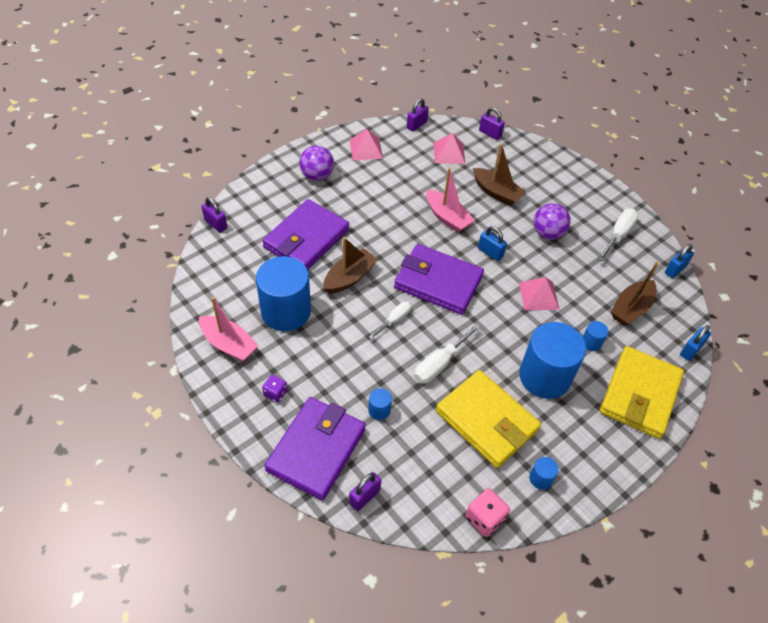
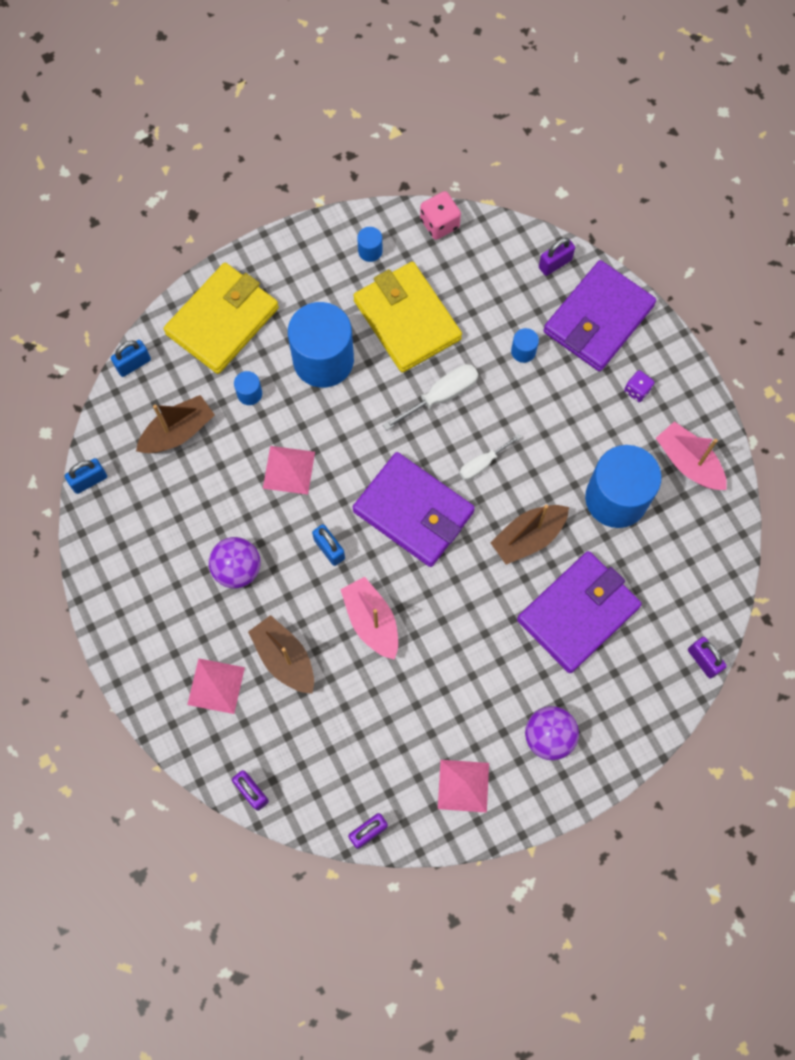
camera: 165 degrees left, 20 degrees up
pink pyramid [434,133,465,164] -> pink pyramid moved to [187,658,245,714]
white screwdriver [597,209,639,261] -> none

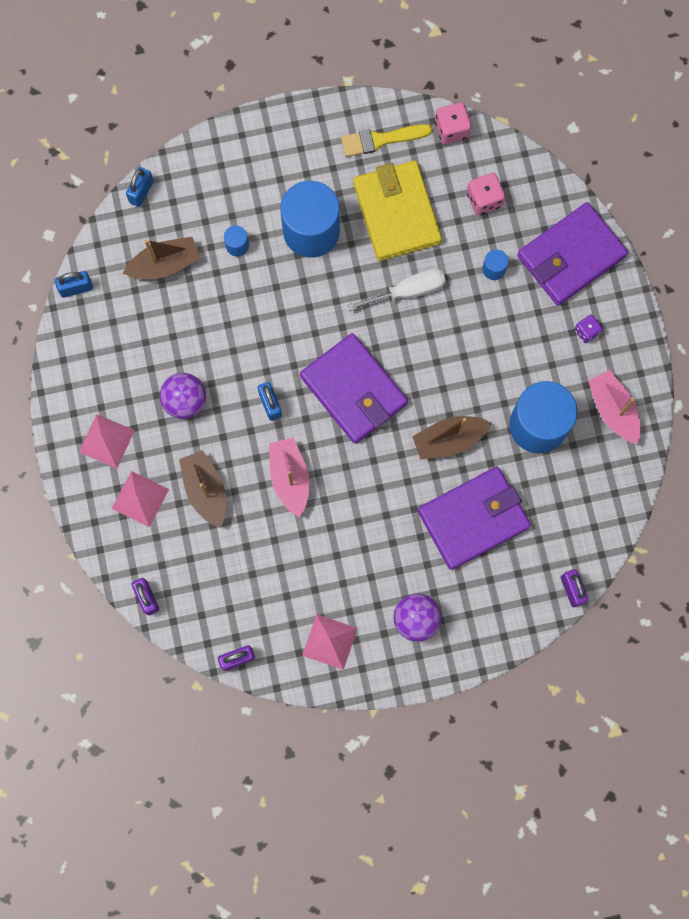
camera: 15 degrees right, 5 degrees up
blue padlock [111,340,151,377] -> blue padlock turned 45 degrees counterclockwise [126,167,154,207]
yellow wallet [164,263,279,374] -> none
pink pyramid [263,446,315,495] -> pink pyramid moved to [79,414,135,468]
blue cylinder [357,227,383,262] -> yellow brush [341,124,432,157]
white screwdriver [459,434,521,480] -> none
purple padlock [539,238,575,276] -> none
none -> pink dice [467,173,505,215]

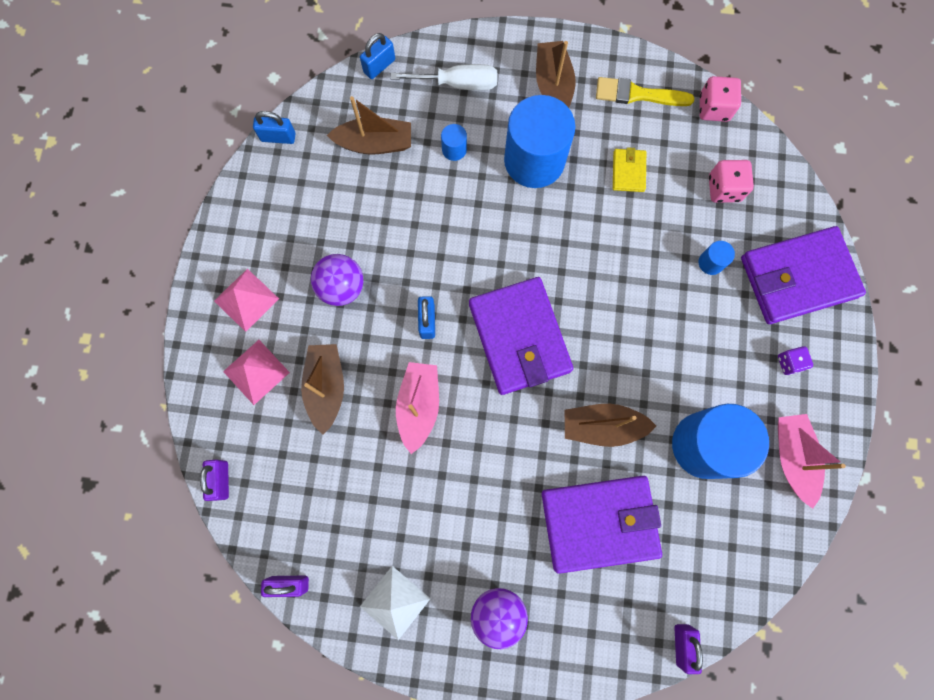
camera: 20 degrees right, 0 degrees up
pink pyramid [302,614,358,670] -> white pyramid [360,566,431,640]
white screwdriver [347,269,446,311] -> white screwdriver moved to [391,64,497,90]
yellow wallet [353,161,442,261] -> yellow wallet [613,147,646,192], size x0.44
none -> brown boat [536,41,575,108]

